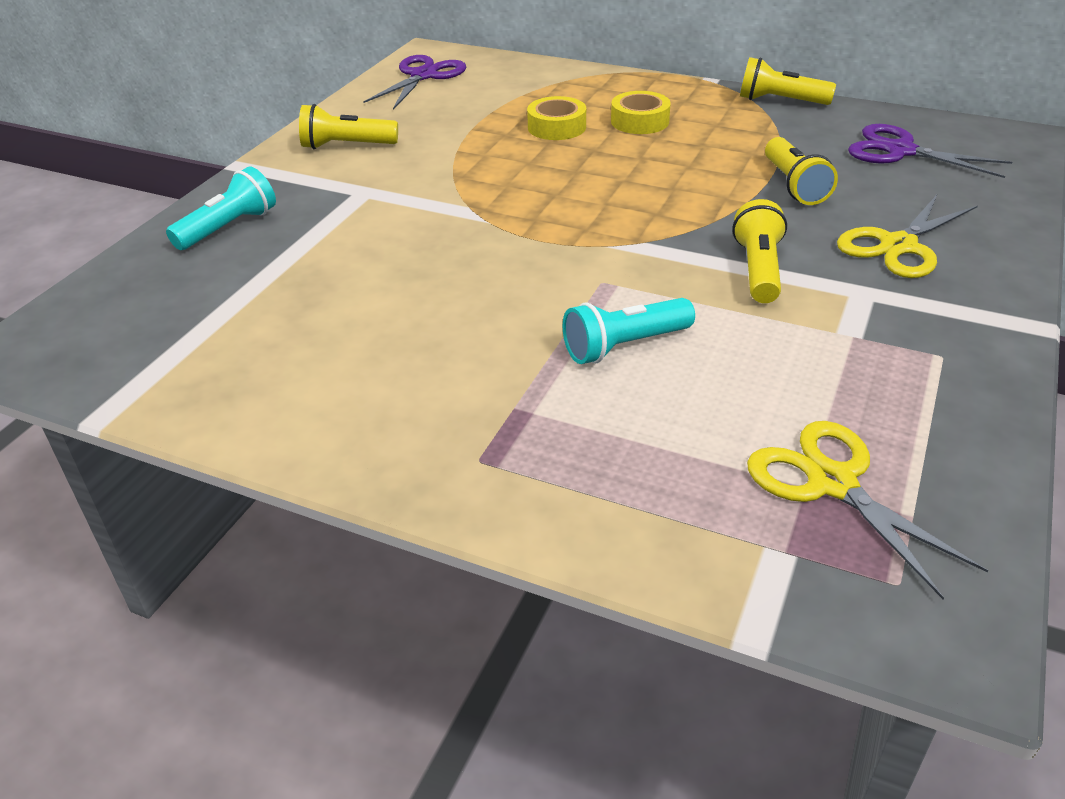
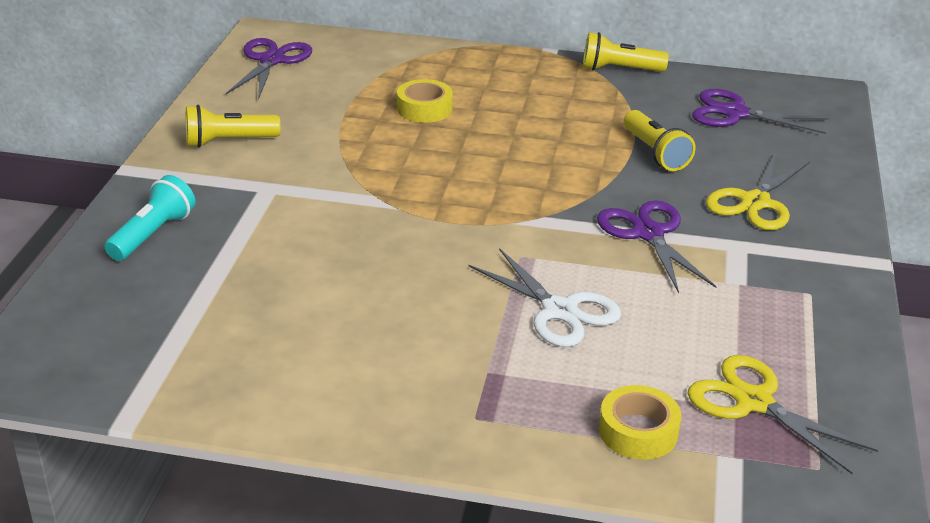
camera: 15 degrees left, 5 degrees down
turquoise flashlight [563,298,695,364] -> white scissors [469,248,621,347]
yellow tape [611,91,671,134] -> yellow tape moved to [599,385,681,460]
yellow flashlight [732,199,787,303] -> purple scissors [597,200,717,293]

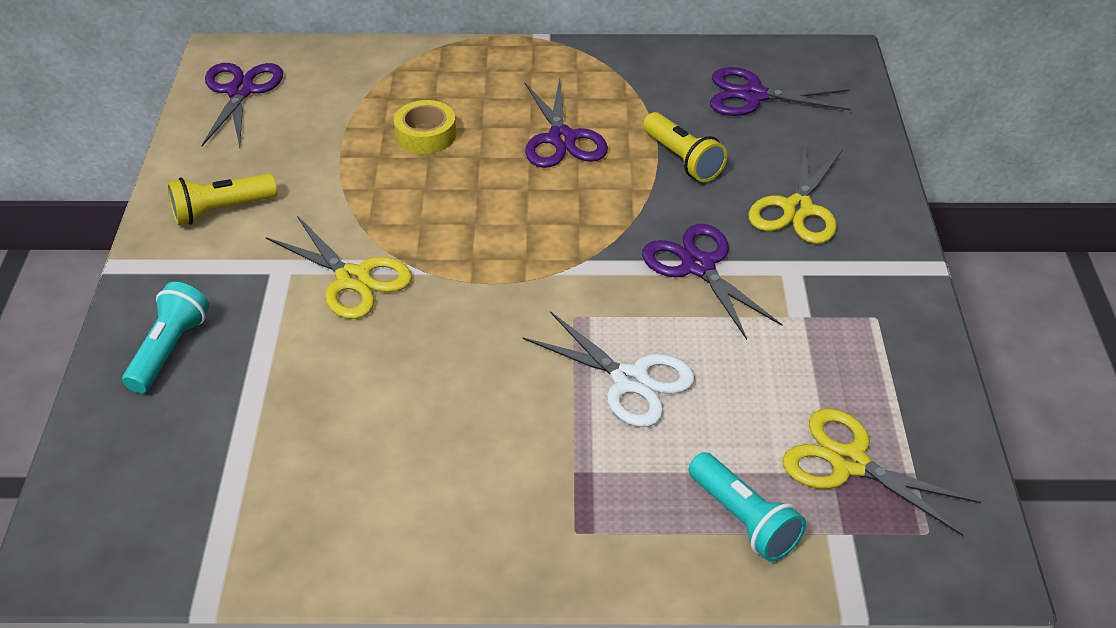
camera: 10 degrees left, 10 degrees up
yellow flashlight [583,32,669,72] -> none
yellow tape [599,385,681,460] -> turquoise flashlight [688,452,806,562]
none -> yellow scissors [266,216,412,319]
none -> purple scissors [525,78,608,168]

